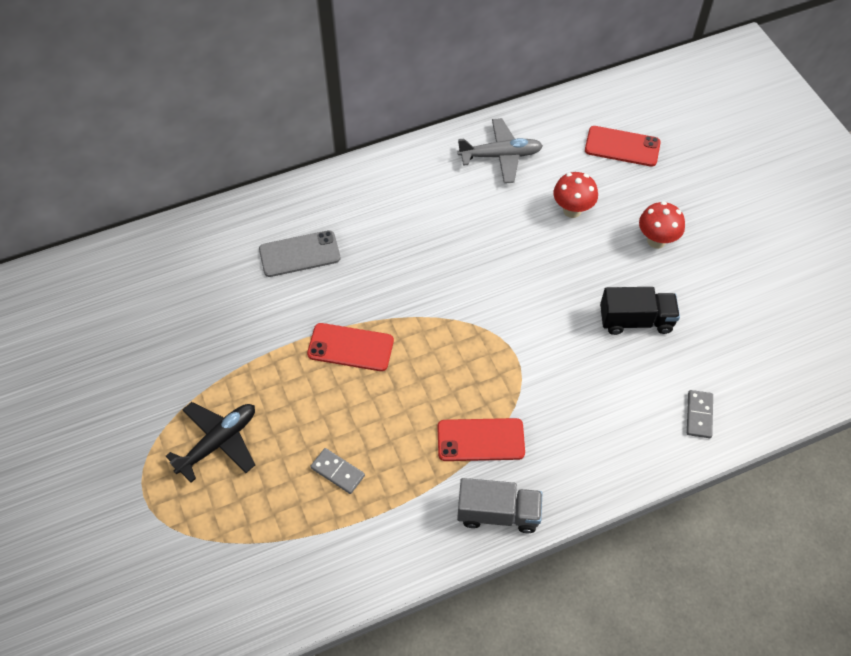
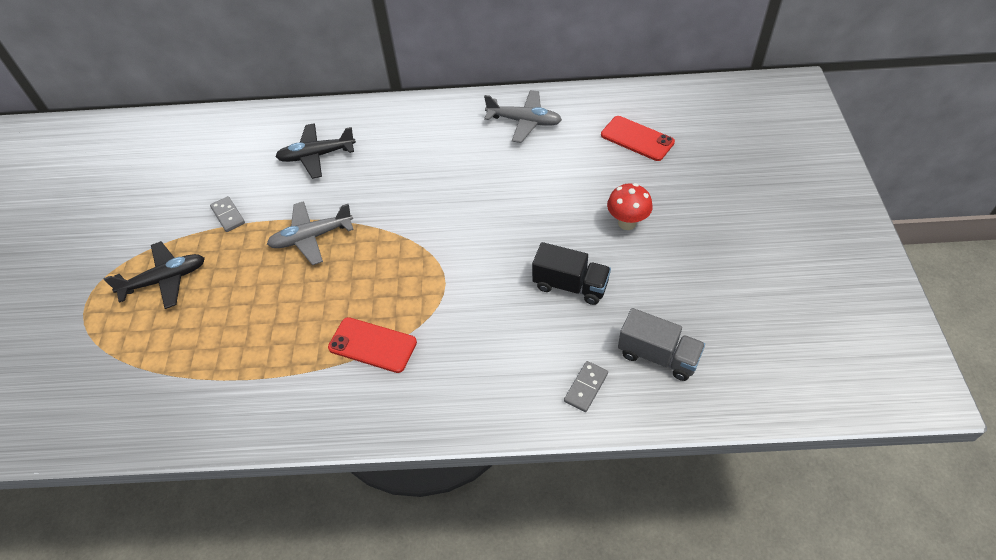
camera: 25 degrees right, 5 degrees down
grey phone [259,230,340,277] -> black plane [275,123,356,179]
red phone [307,323,394,371] -> grey plane [267,201,354,265]
grey domino [310,448,365,494] -> grey domino moved to [210,196,245,232]
grey truck [457,478,542,533] -> grey truck moved to [618,308,705,381]
red mushroom [553,172,598,218] -> none

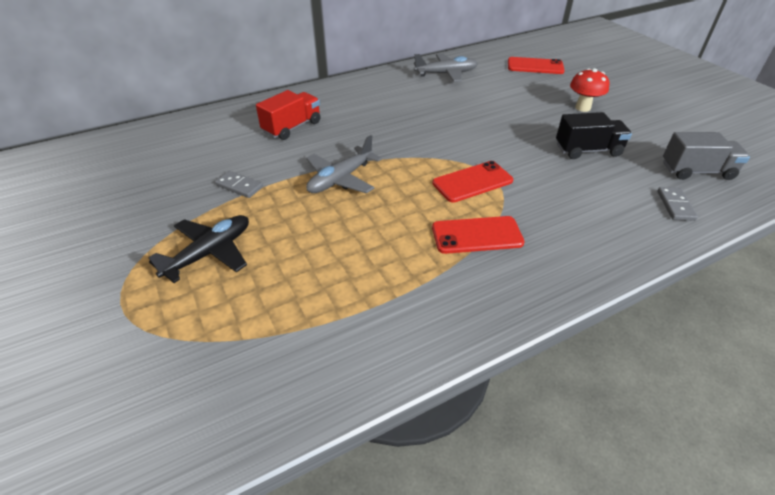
camera: 30 degrees left, 10 degrees down
black plane [275,123,356,179] -> red truck [256,90,320,140]
none -> red phone [432,161,513,203]

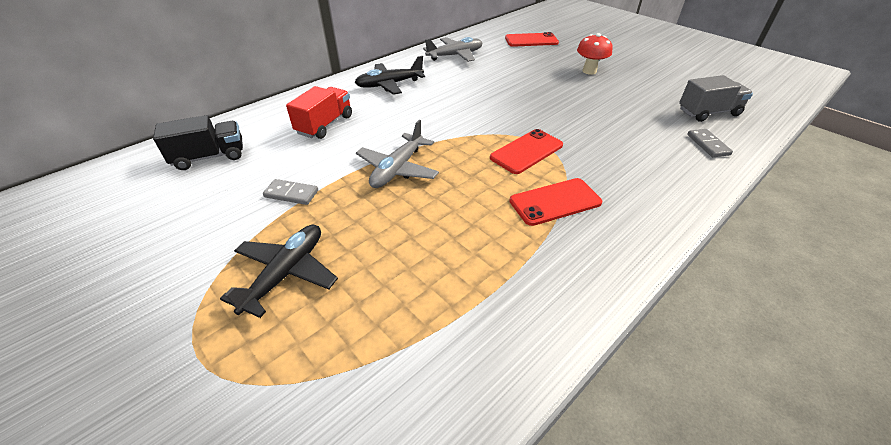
camera: 15 degrees left, 0 degrees up
black truck [556,112,632,159] -> black truck moved to [153,115,243,170]
none -> black plane [355,56,425,95]

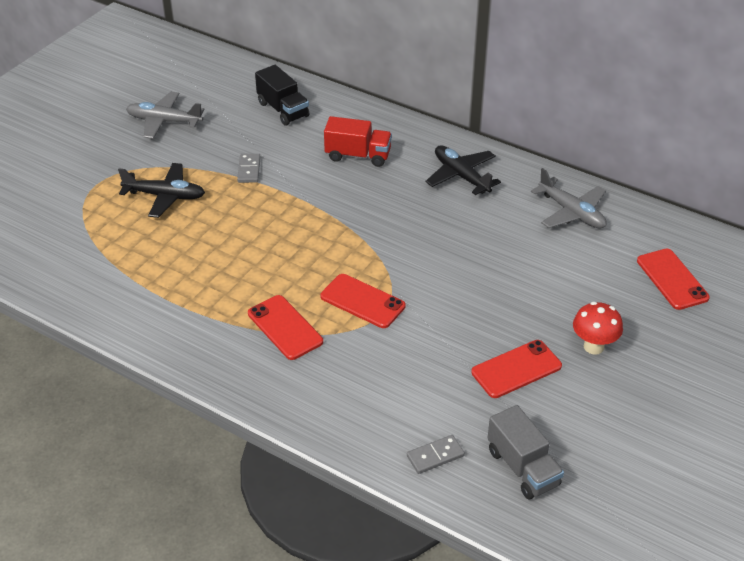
camera: 75 degrees right, 0 degrees up
grey plane [356,120,439,188] -> grey plane moved to [126,92,204,139]
none -> red phone [471,340,562,398]

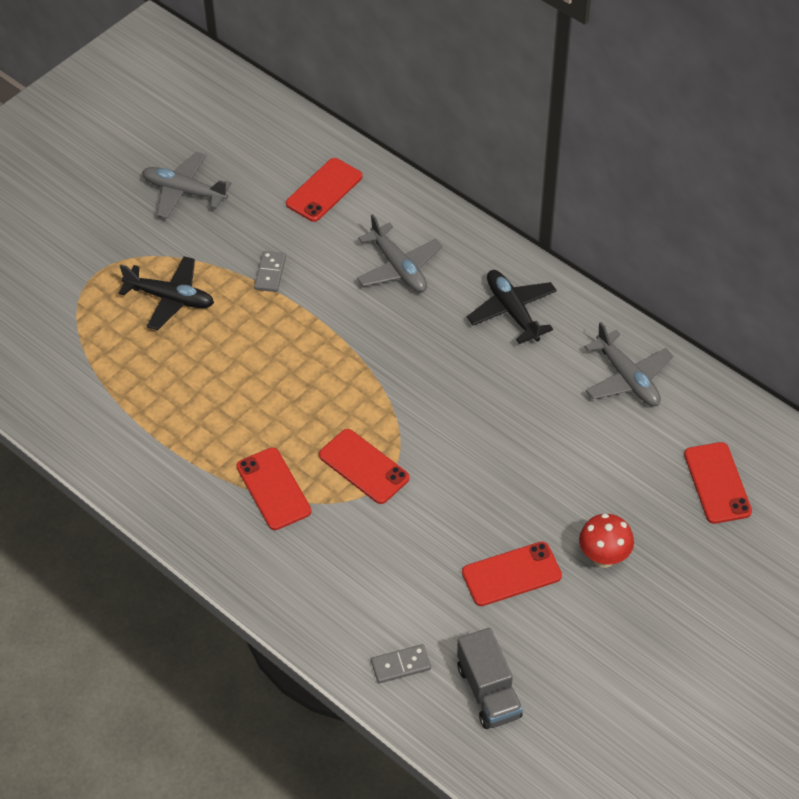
camera: 10 degrees right, 10 degrees up
black truck [255,65,310,126] -> red phone [286,158,362,222]
red truck [324,116,392,167] -> grey plane [357,214,442,292]

